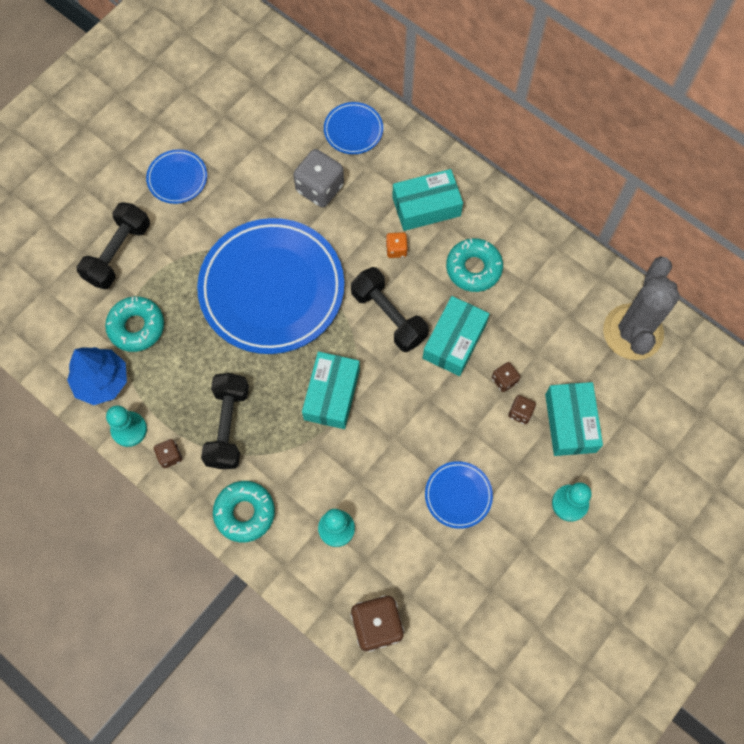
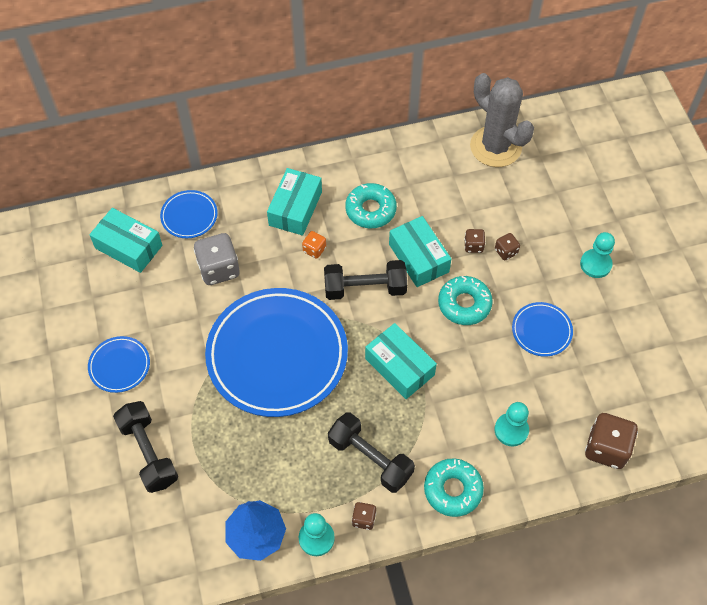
camera: 55 degrees left, 10 degrees down
turquoise donut [105,297,164,352] -> turquoise donut moved to [438,276,493,325]
turquoise box [545,382,603,456] -> turquoise box moved to [89,208,162,273]

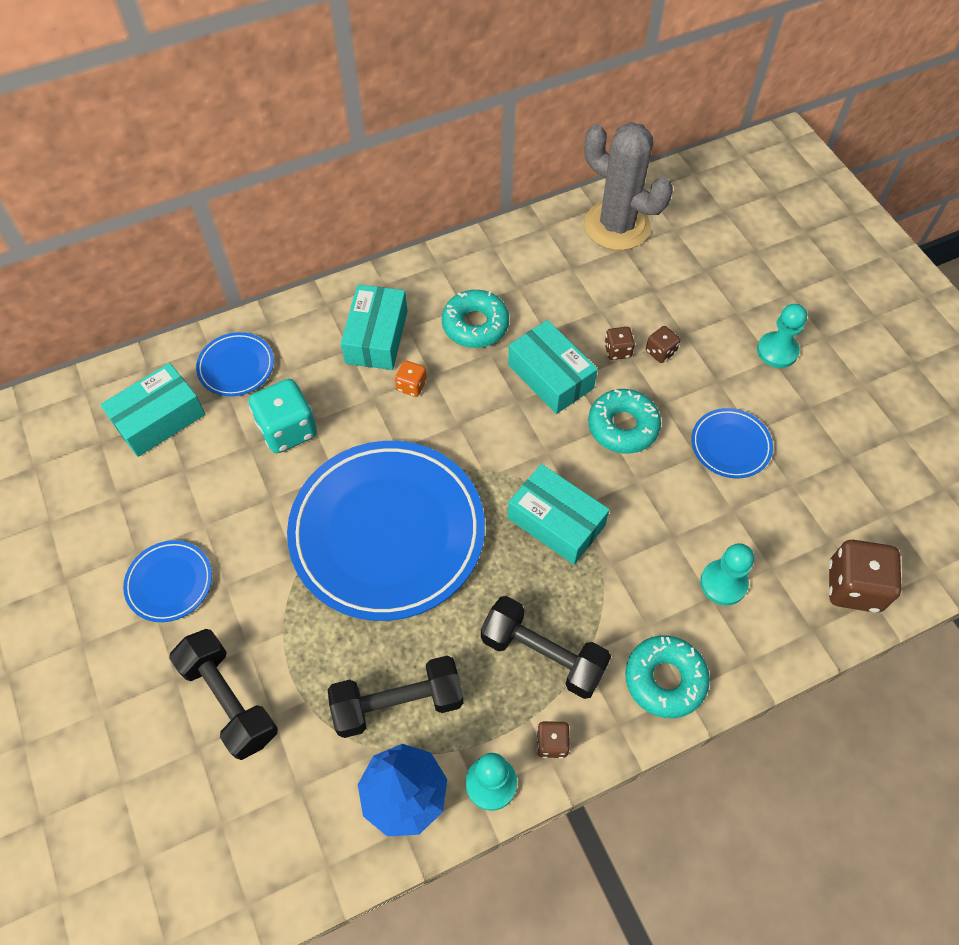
camera: 10 degrees left, 0 degrees up
turquoise box [89,208,162,273] -> turquoise box turned 60 degrees counterclockwise [100,363,205,457]
grey dice [194,233,240,285] -> turquoise dice [249,379,317,453]
black dumbbell [324,260,407,300] -> black dumbbell moved to [328,656,463,738]

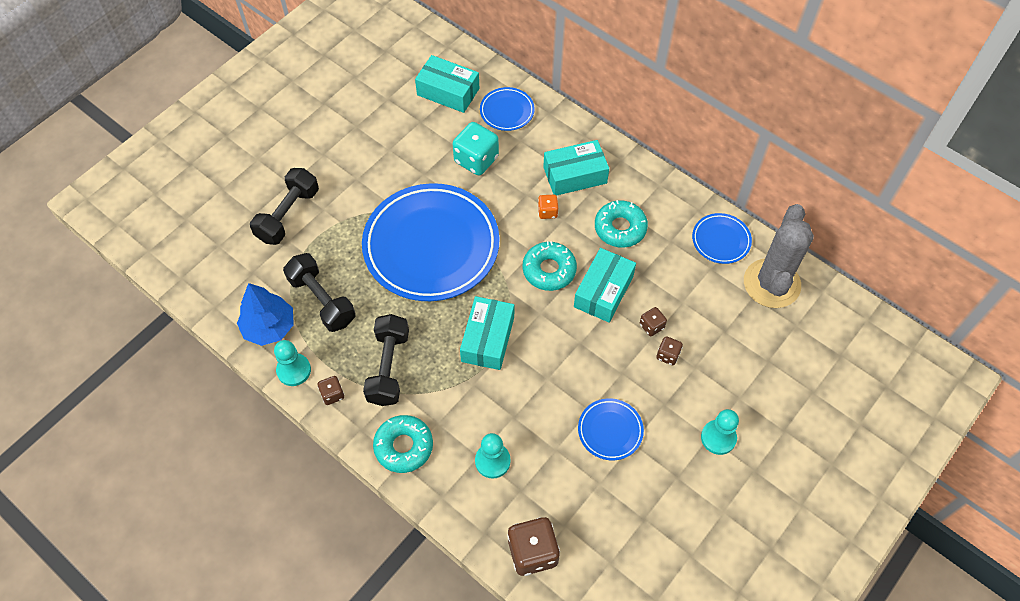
camera: 65 degrees right, 0 degrees up
blue plate [123,540,212,622] -> blue plate moved to [692,213,752,264]
turquoise donut [588,389,661,454] -> turquoise donut moved to [523,241,577,291]

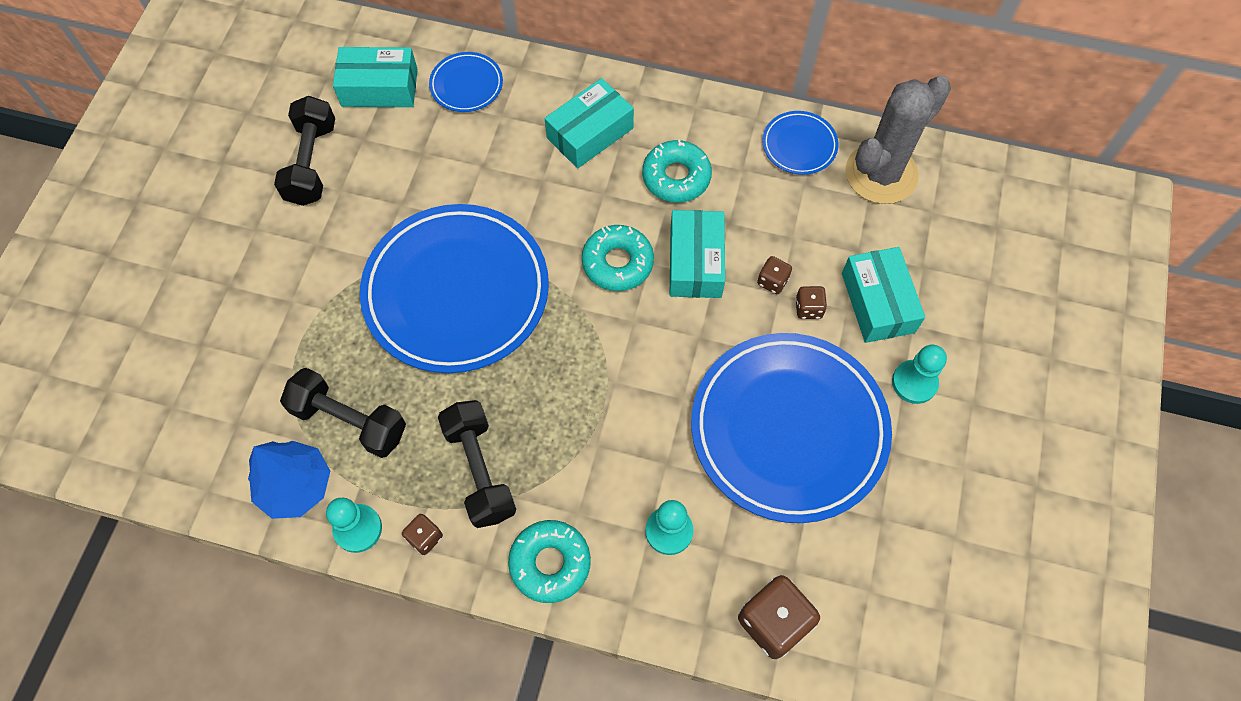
camera: 25 degrees left, 5 degrees up
black dumbbell [250,168,319,245] -> black dumbbell moved to [274,96,335,206]
turquoise dice [453,122,499,176] -> none
turquoise box [460,296,514,370] -> turquoise box moved to [842,247,925,343]
orange dice [538,195,558,219] -> none
blue plate [578,398,644,460] -> blue plate [691,333,892,523], size x2.30
grey cactus [744,204,814,308] -> grey cactus turned 60 degrees clockwise [846,75,951,204]

